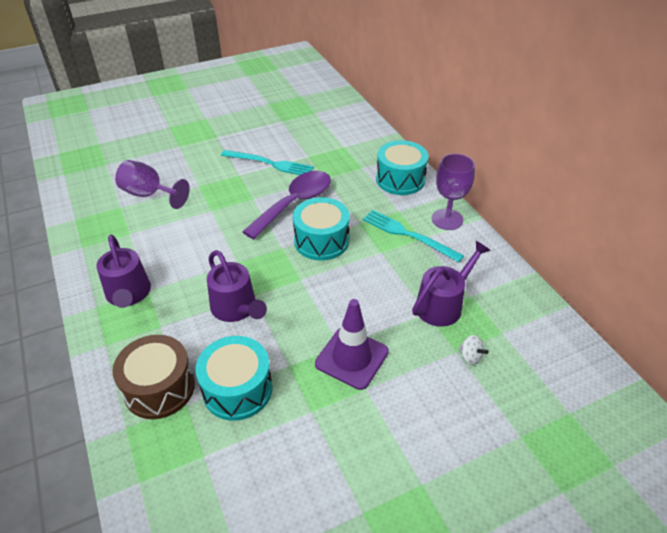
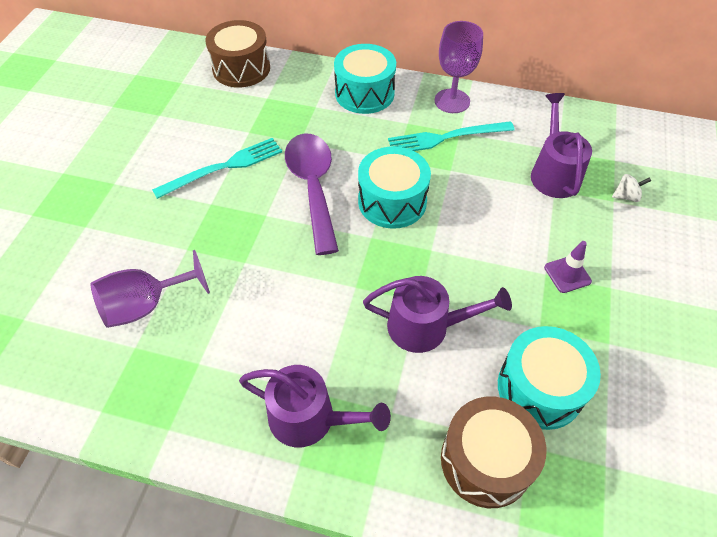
camera: 50 degrees left, 10 degrees up
purple traffic cone [315,299,389,390] -> purple traffic cone [544,241,592,293], size x0.55
none -> brown drum [205,20,270,88]

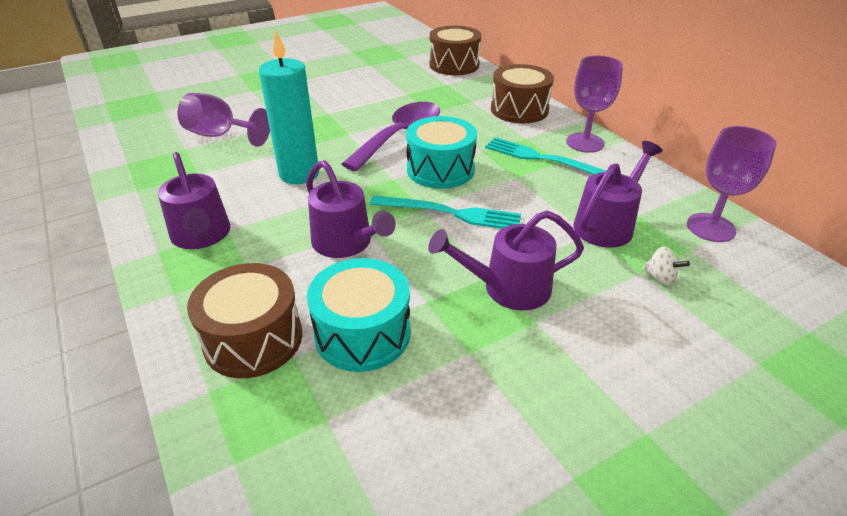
camera: 45 degrees right, 15 degrees down
turquoise fork [152,138,282,199] -> turquoise fork moved to [370,195,521,229]
turquoise drum [334,44,396,114] -> brown drum [491,64,554,123]
purple traffic cone [544,241,592,293] -> purple watering can [428,210,584,310]
none -> turquoise candle [259,30,319,184]
none -> purple goblet [687,126,776,242]

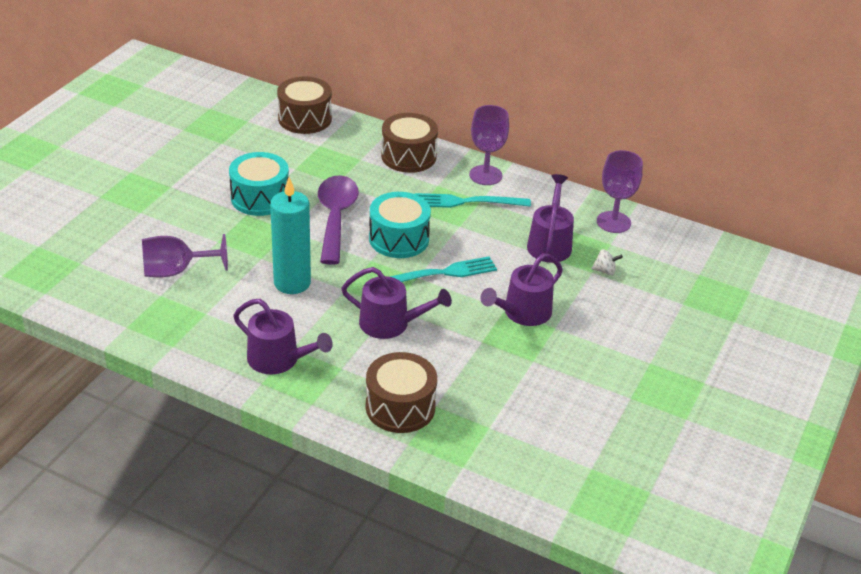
camera: 35 degrees left, 0 degrees up
turquoise drum [307,258,411,372] -> turquoise drum moved to [229,152,289,216]

